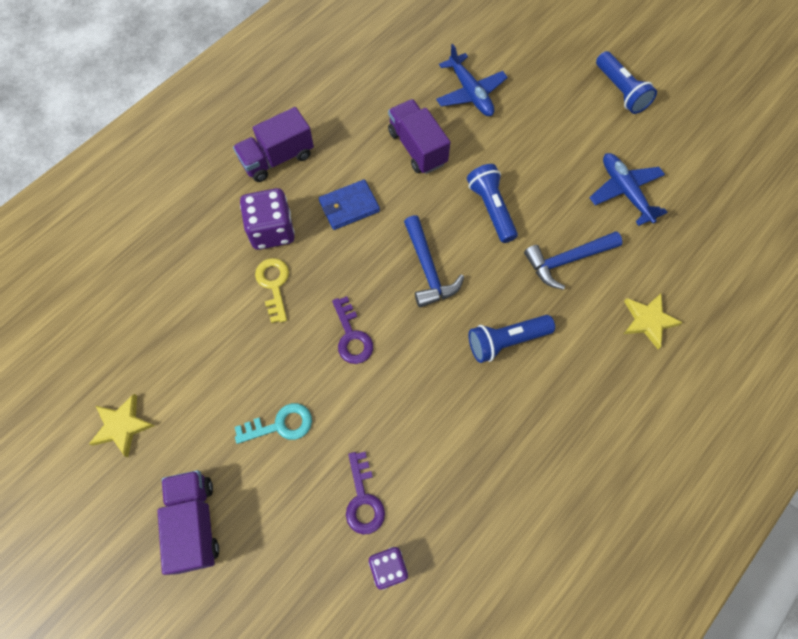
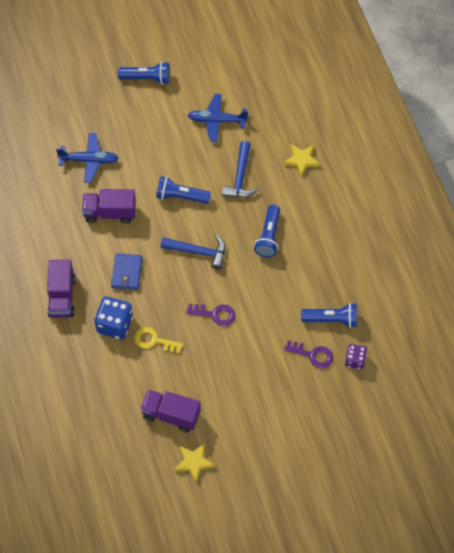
camera: 60 degrees left, 5 degrees down
purple truck [158,470,219,575] -> purple truck moved to [140,390,201,432]
turquoise key [235,403,312,444] -> none
purple dice [240,188,295,250] -> blue dice [94,297,133,340]
none -> blue flashlight [301,303,357,328]

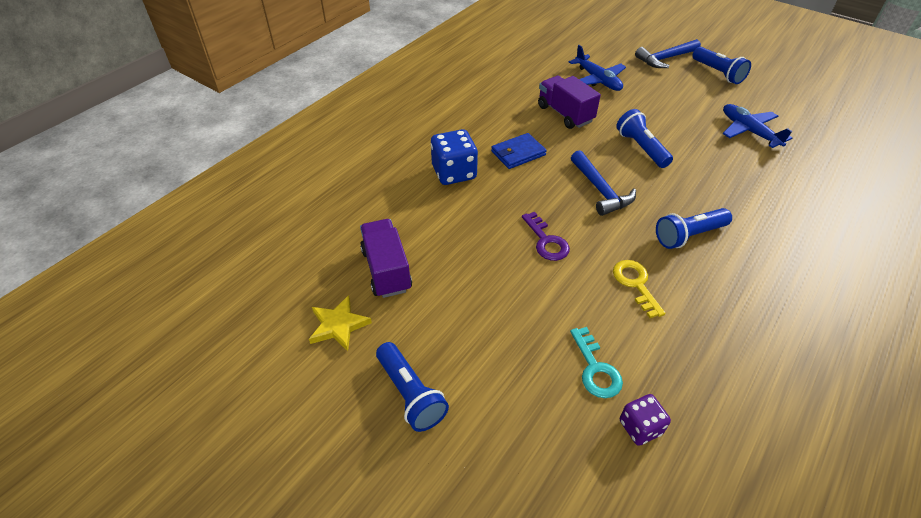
camera: 55 degrees right, 15 degrees down
purple truck [47,260,76,318] -> none
yellow key [134,327,183,353] -> yellow key moved to [613,260,666,318]
blue hammer [222,141,258,197] -> blue hammer moved to [635,39,701,68]
yellow star [283,144,321,177] -> none
purple key [284,340,333,368] -> turquoise key [570,327,623,398]
blue flashlight [301,303,357,328] -> blue flashlight moved to [376,342,449,432]

